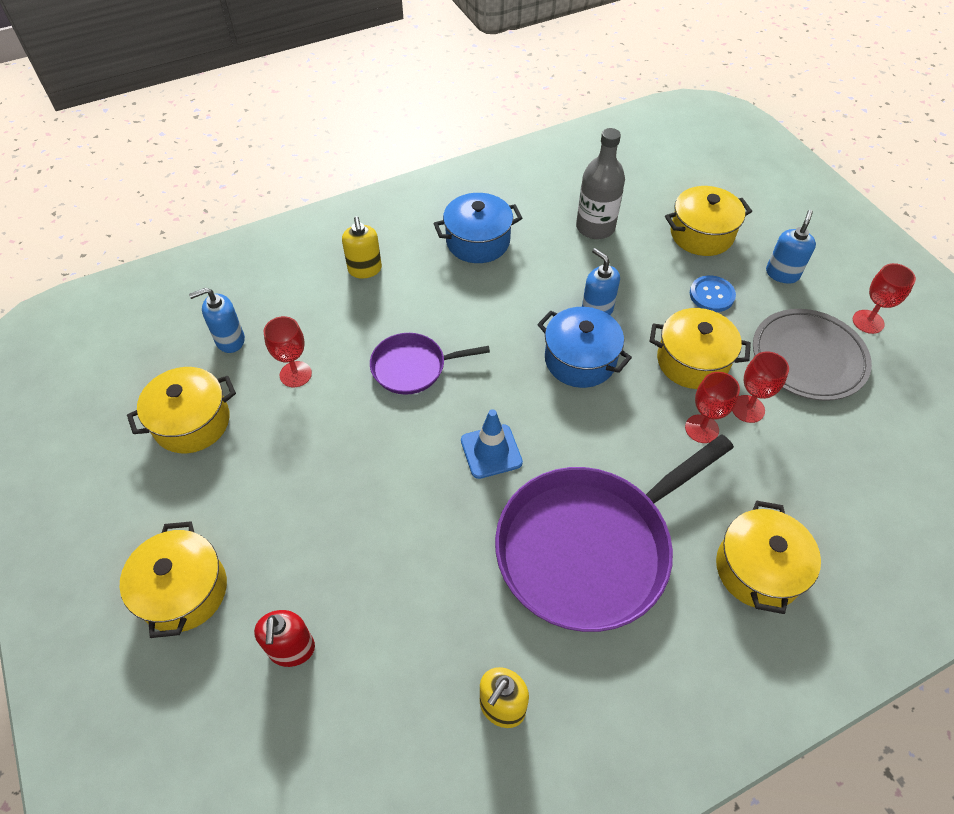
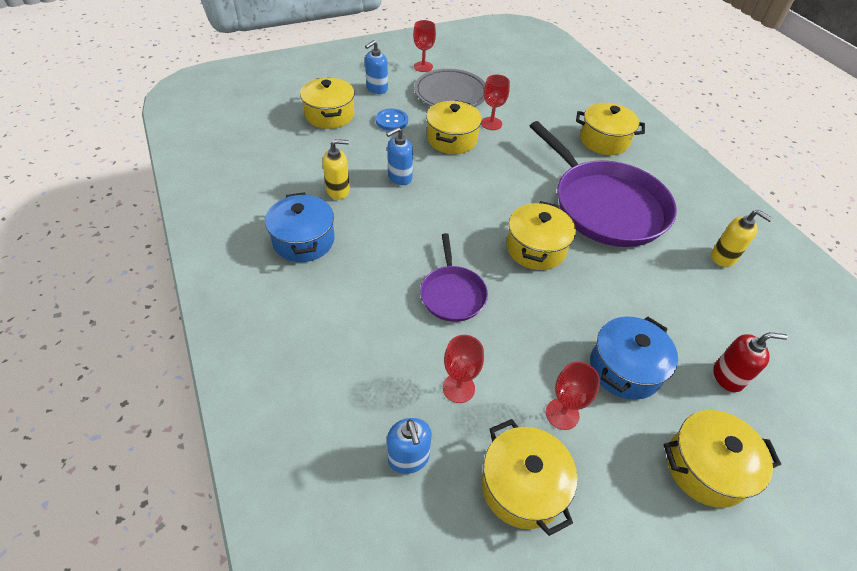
camera: 90 degrees left, 5 degrees down
yellow soap dispenser [342,216,382,278] -> yellow soap dispenser moved to [323,139,350,200]
blue traffic cone [461,409,523,479] -> yellow pot [506,201,576,270]
blue pot [537,307,632,388] -> blue pot moved to [590,317,678,400]
grey bottle [576,128,625,239] -> none
red goblet [685,372,740,443] -> red goblet moved to [546,362,600,430]
blue soap dispenser [766,210,816,284] -> blue soap dispenser turned 75 degrees counterclockwise [365,40,388,94]

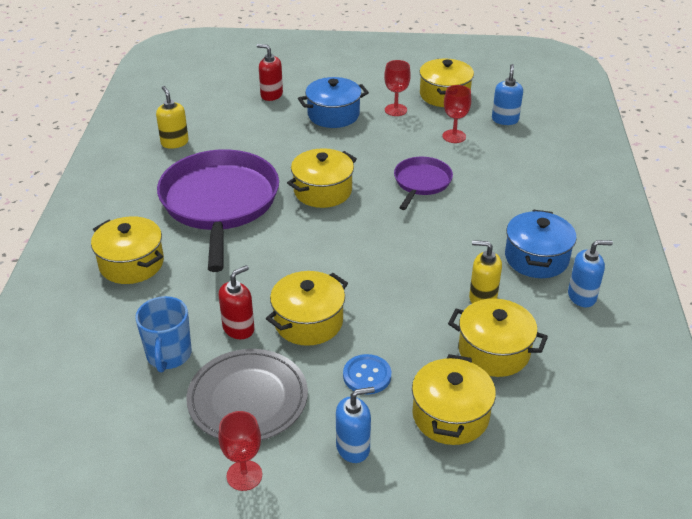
camera: 150 degrees left, 10 degrees down
blue soap dispenser [386,127,413,185] -> blue soap dispenser moved to [568,240,613,307]
red goblet [481,75,510,130] -> red soap dispenser [219,265,254,339]
yellow pot [663,410,781,508] -> yellow pot moved to [448,298,548,377]
none -> blue mug [135,296,191,372]

